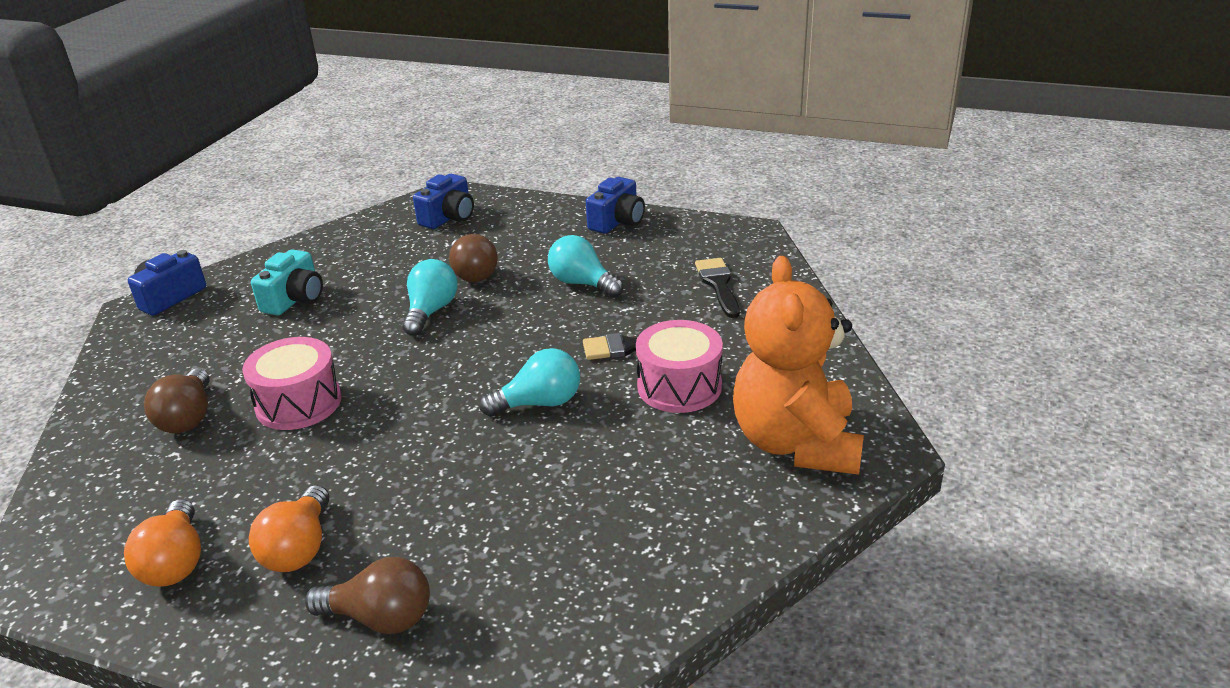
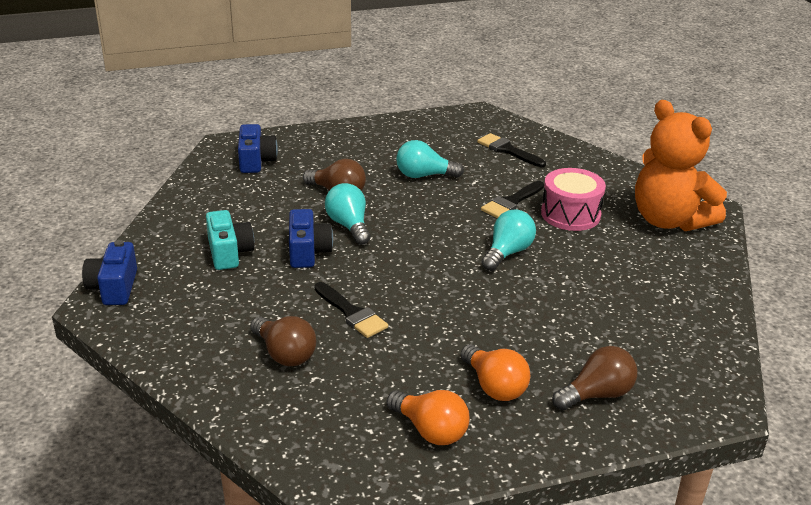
camera: 40 degrees left, 0 degrees up
pink drum [242,337,342,430] -> black brush [314,282,388,338]
blue camera [586,177,645,234] -> blue camera moved to [289,209,333,268]

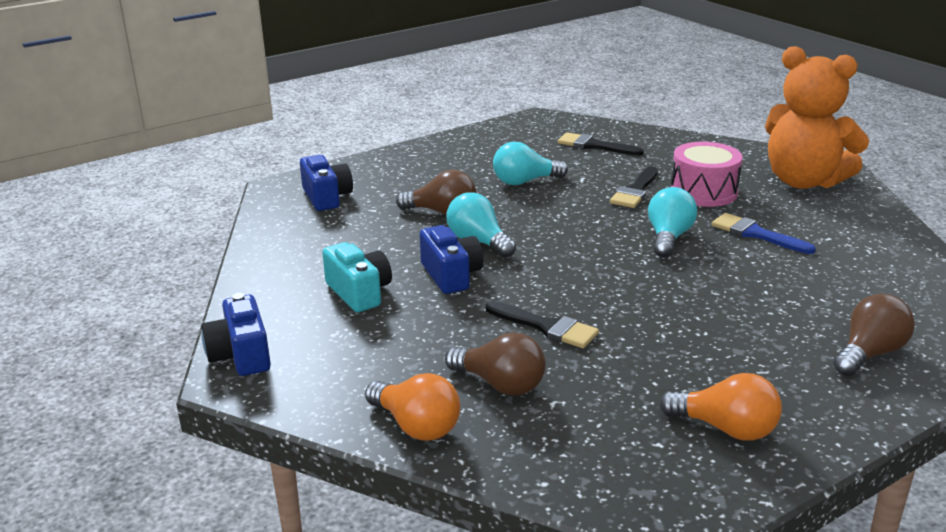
camera: 15 degrees left, 5 degrees down
orange light bulb [461,344,530,401] -> orange light bulb moved to [365,373,460,441]
none -> blue brush [711,213,816,254]

